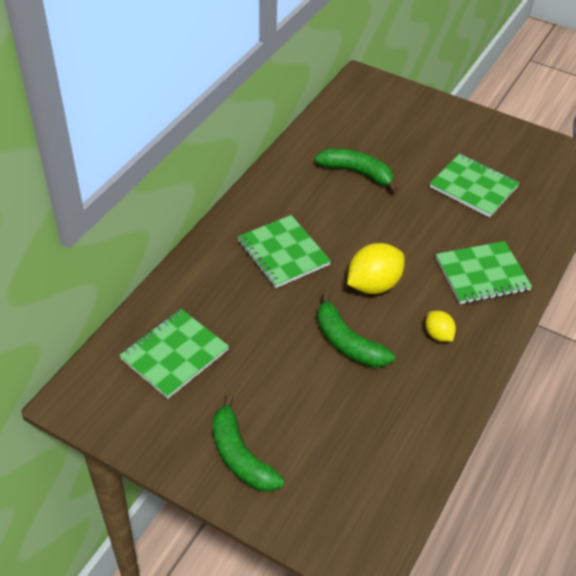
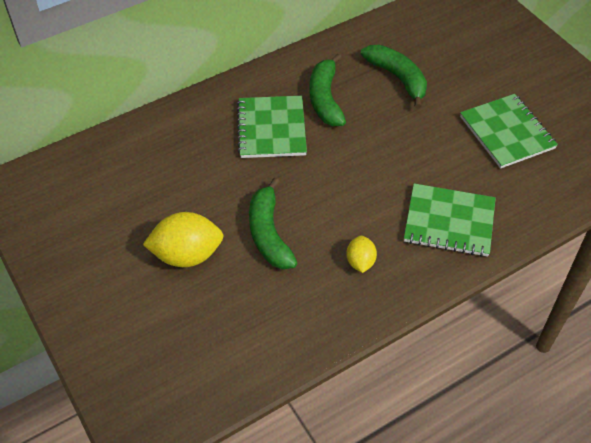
camera: 30 degrees right, 5 degrees up
green notebook [119,309,229,399] -> none
green banana [212,394,285,492] -> green banana moved to [309,54,346,126]
yellow lemon [347,243,405,294] -> yellow lemon moved to [143,212,224,267]

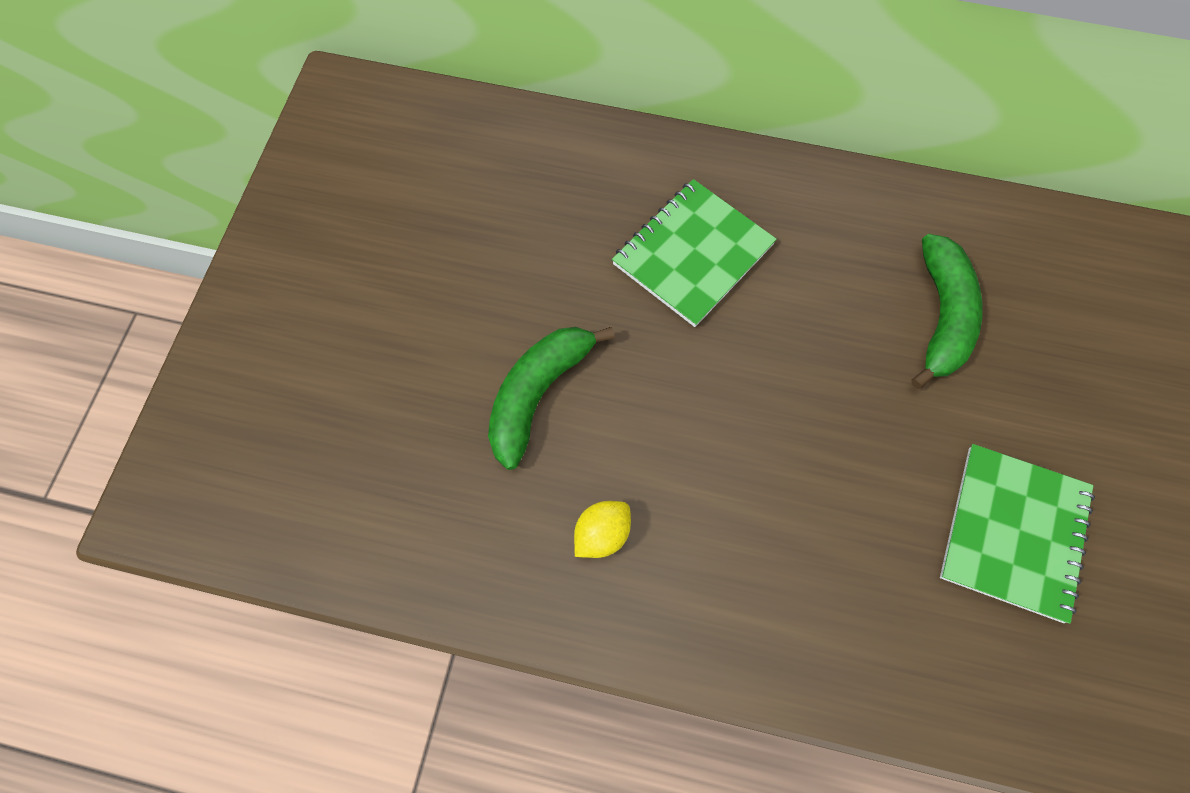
camera: 45 degrees right, 15 degrees up
yellow lemon [143,212,224,267] -> none
green banana [309,54,346,126] -> none
green notebook [404,183,496,257] -> none

